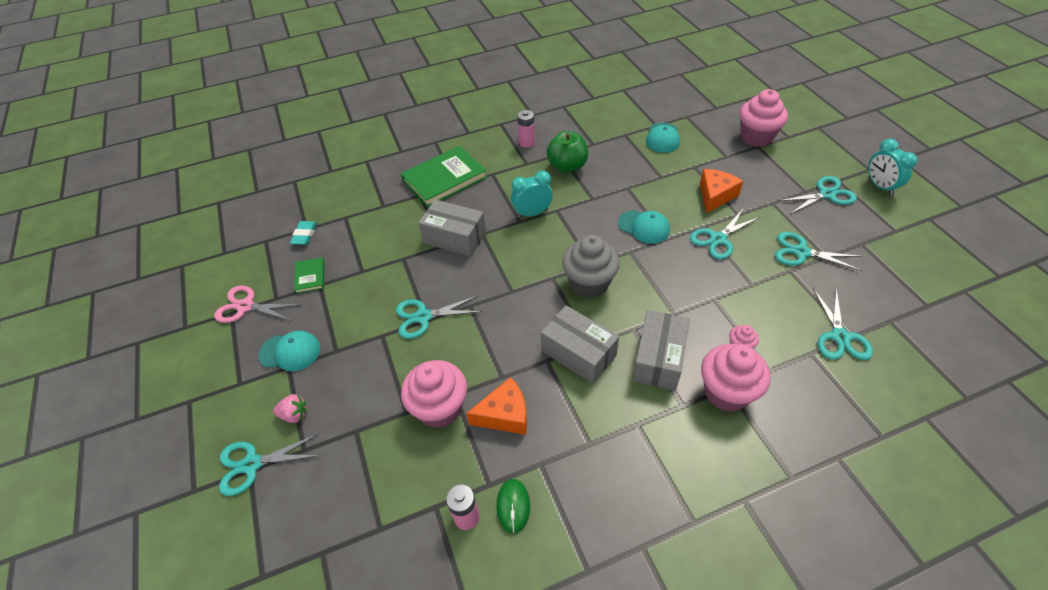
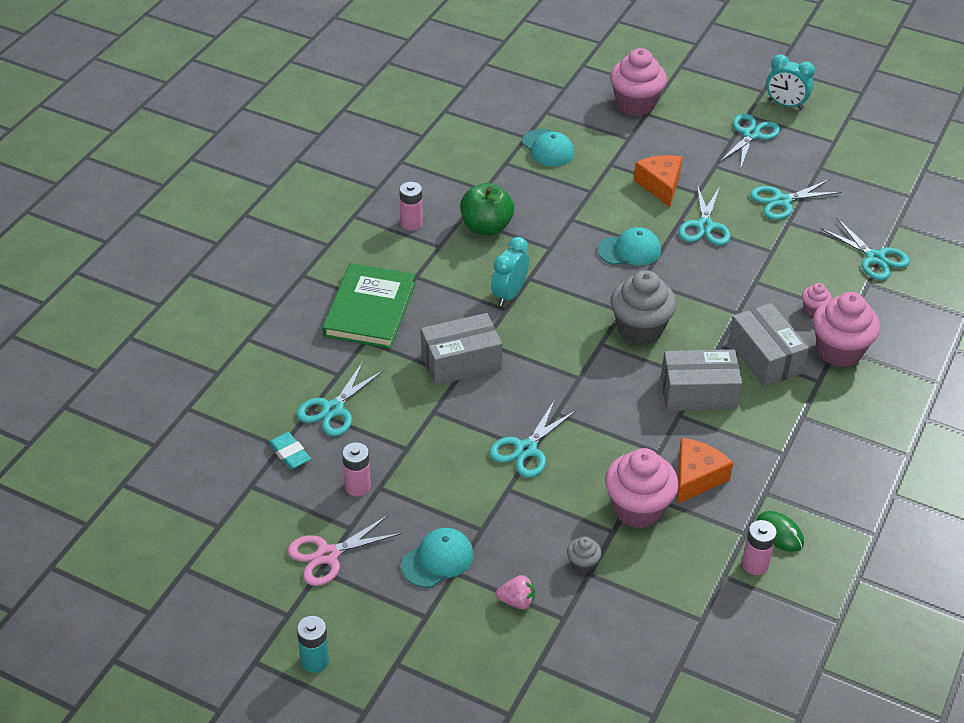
camera: 45 degrees left, 5 degrees down
turquoise scissors [219,433,321,496] -> turquoise scissors moved to [297,362,384,436]
pink strawberry [273,394,307,423] -> pink strawberry turned 45 degrees clockwise [496,575,535,609]
green book [294,257,324,294] -> pink battery [342,442,371,497]
none -> turquoise battery [297,616,329,673]
none -> grey cupcake [567,537,602,574]

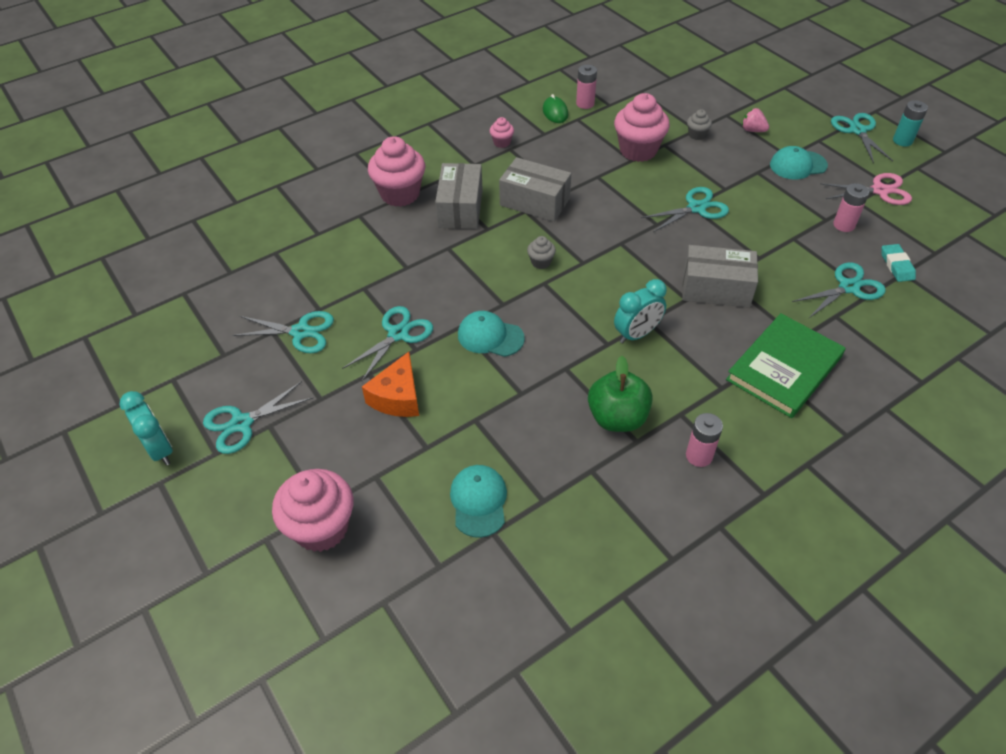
camera: 150 degrees left, 5 degrees up
grey cupcake [610,270,676,345] -> grey cupcake [527,236,556,269], size x0.46
orange cheese [677,438,733,504] -> none
pink cupcake [802,283,832,316] -> pink cupcake moved to [489,117,514,148]
turquoise scissors [821,218,910,280] -> turquoise scissors moved to [831,113,893,163]

